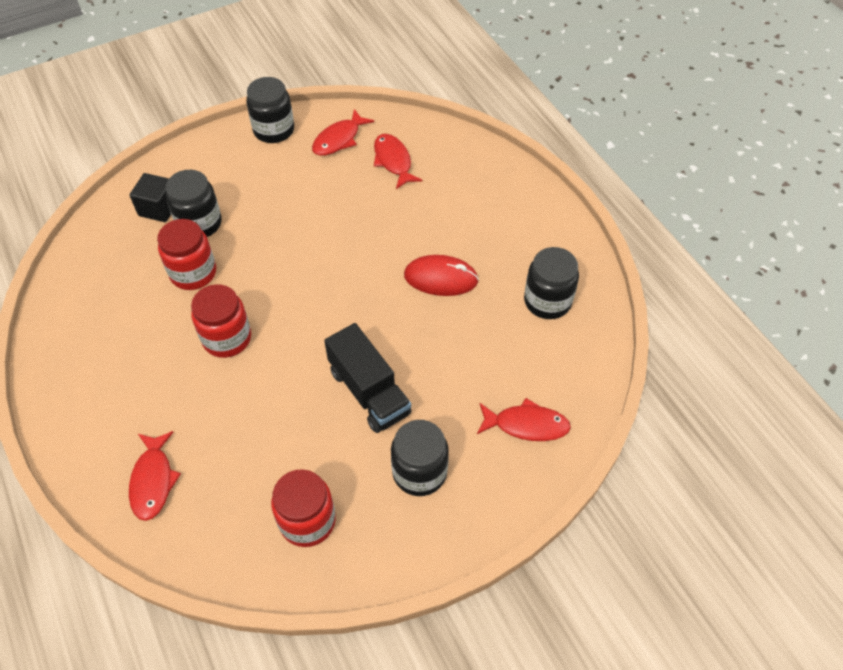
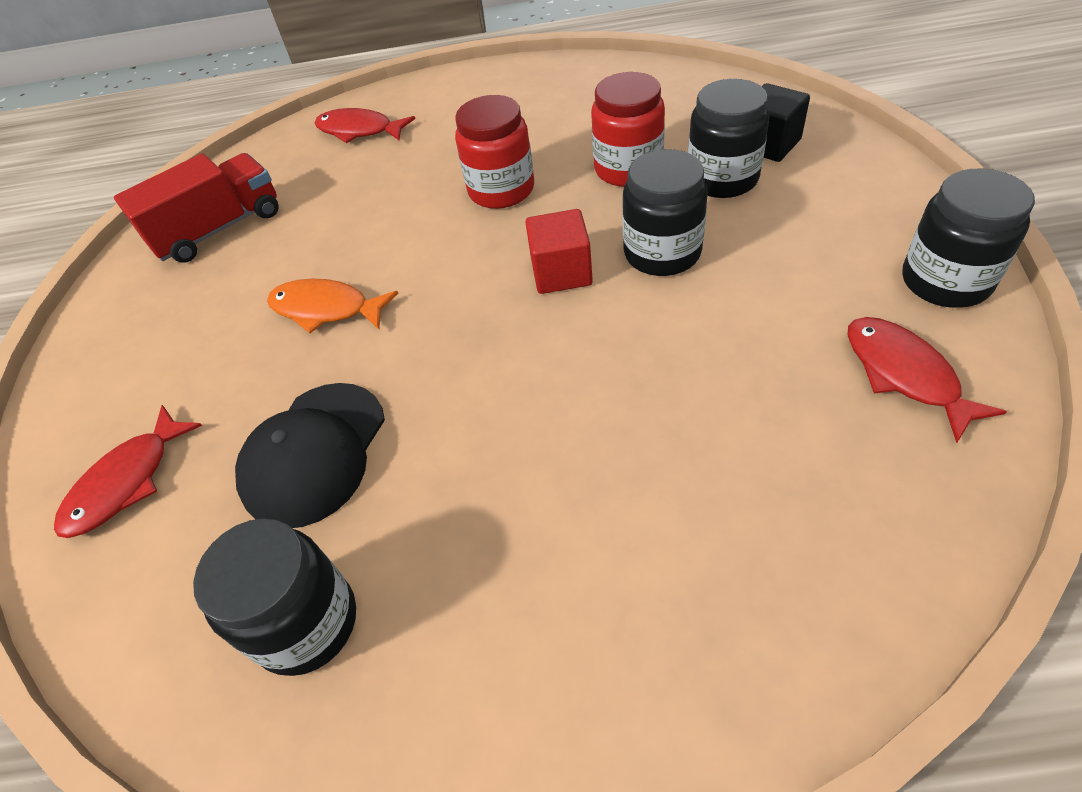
camera: 120 degrees right, 5 degrees down
red jar [271,469,336,547] -> red truck [114,153,279,263]
black truck [324,323,411,433] -> orange fish [267,279,398,333]
red fish [374,134,422,189] -> none
black jar [391,420,449,496] -> black jar moved to [622,149,708,276]
red mouse [404,255,479,296] -> none
none -> black cap [235,383,385,528]
none -> red cube [525,209,593,294]

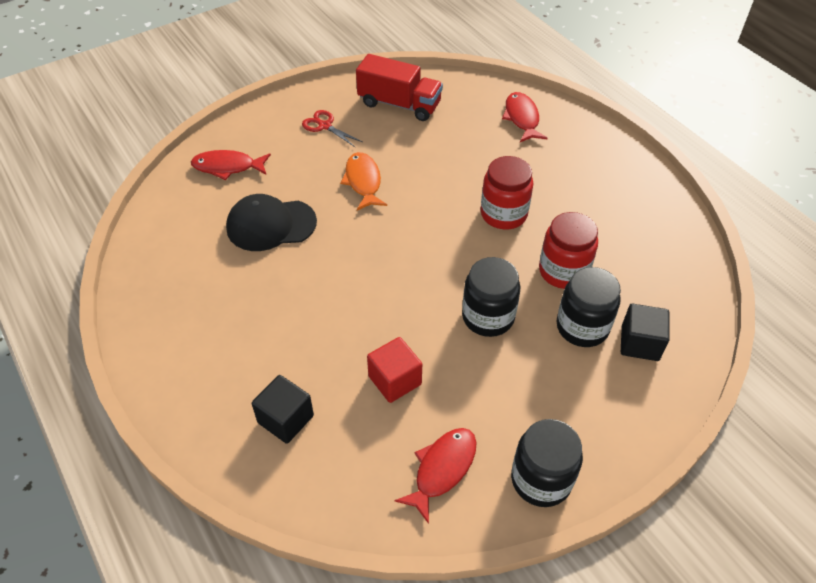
camera: 55 degrees right, 0 degrees up
black jar [193,519,356,676] -> none
red cube [525,209,593,294] -> red cube moved to [367,337,422,403]
none -> black cube [252,375,314,444]
none -> red scissors [302,110,363,147]

